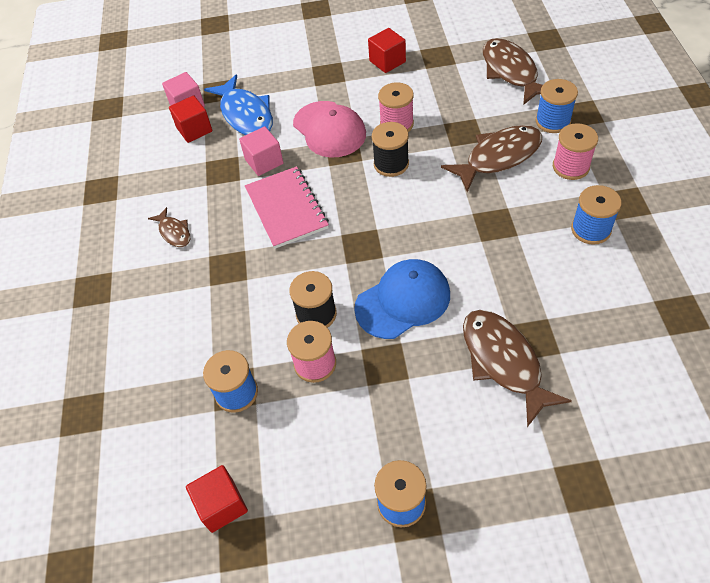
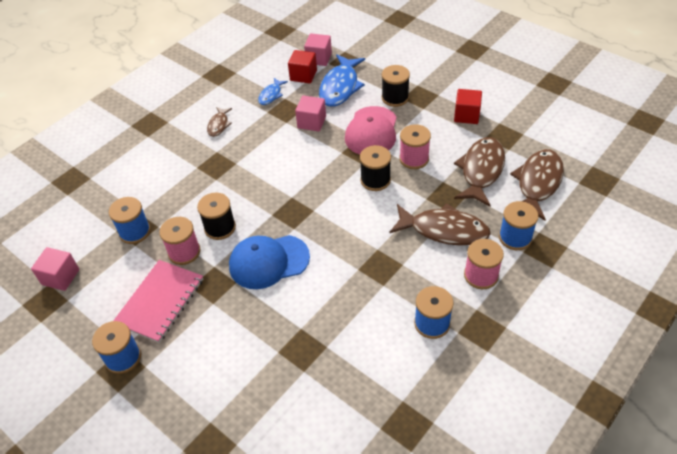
camera: 45 degrees right, 5 degrees down
red cube [186,465,248,533] -> pink cube [31,247,79,291]
pink notebook [245,166,329,249] -> pink notebook moved to [113,260,203,343]
blue cap [354,259,450,339] -> blue cap turned 150 degrees clockwise [229,235,310,289]
brown fish [463,310,572,427] -> brown fish moved to [454,137,505,206]
none -> blue fish [258,78,288,105]
none -> black spool [382,65,410,107]

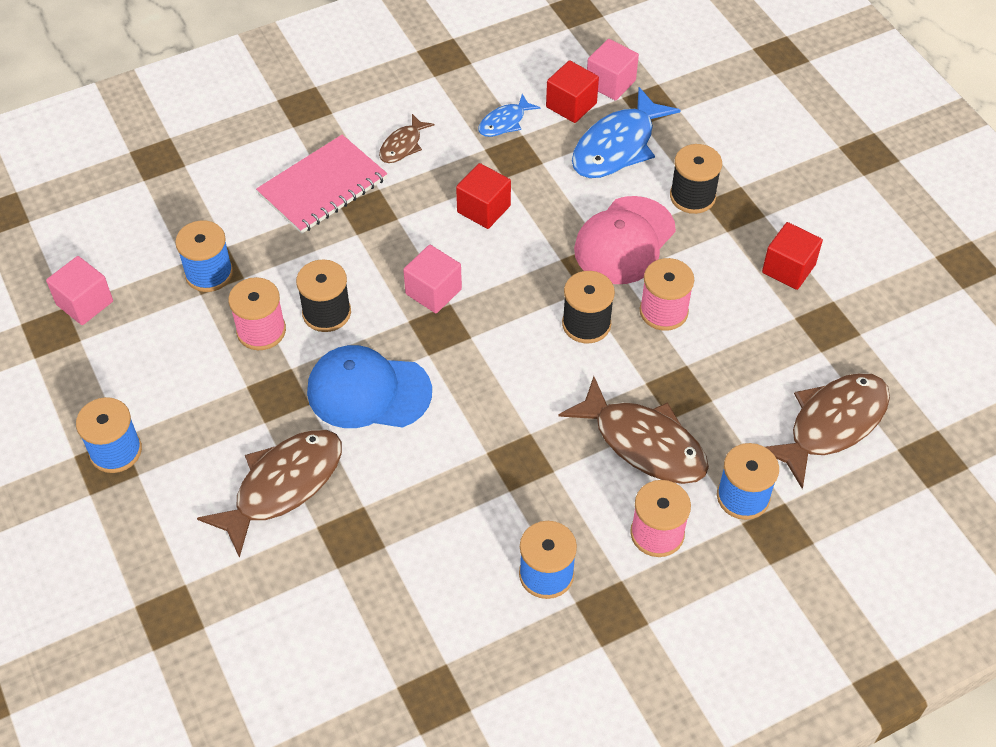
camera: 20 degrees right, 5 degrees up
pink notebook [113,260,203,343] -> pink notebook moved to [256,135,387,234]
pink cube [295,96,326,131] -> pink cube moved to [403,245,462,313]
brown fish [454,137,505,206] -> brown fish moved to [197,430,342,558]
none -> red cube [456,163,511,229]

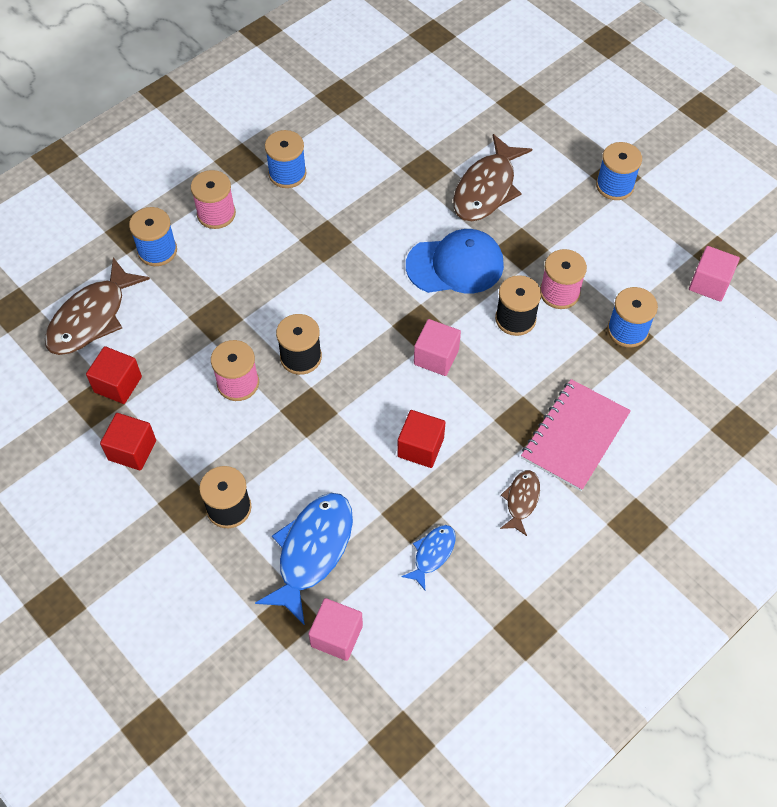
camera: 165 degrees right, 5 degrees up
red cube [546,60,599,123] -> red cube moved to [86,346,142,404]
brown fish [559,376,709,484] -> none
pink cap [574,196,676,284] -> none

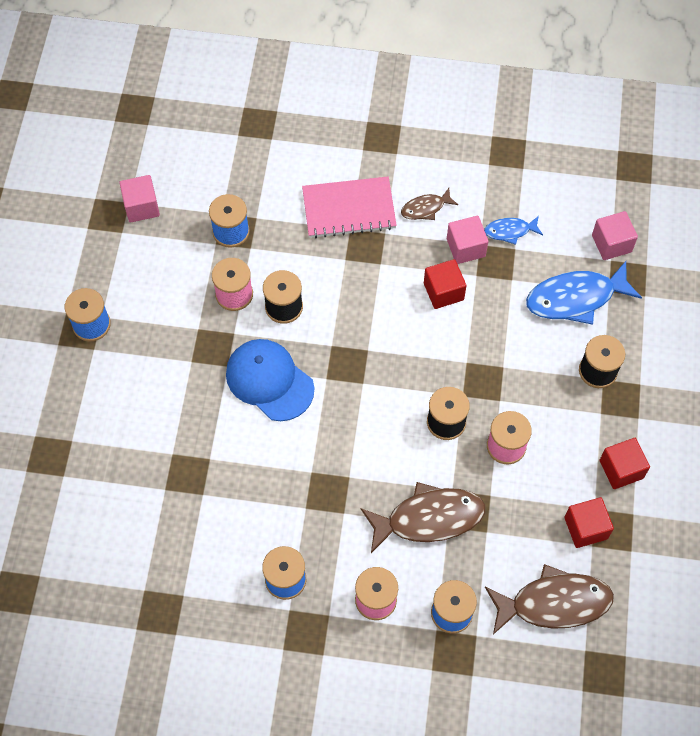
camera: 130 degrees left, 5 degrees up
pink cube [414,319,461,376] -> pink cube moved to [447,216,488,264]
brown fish [453,134,532,221] -> brown fish moved to [360,482,485,553]

